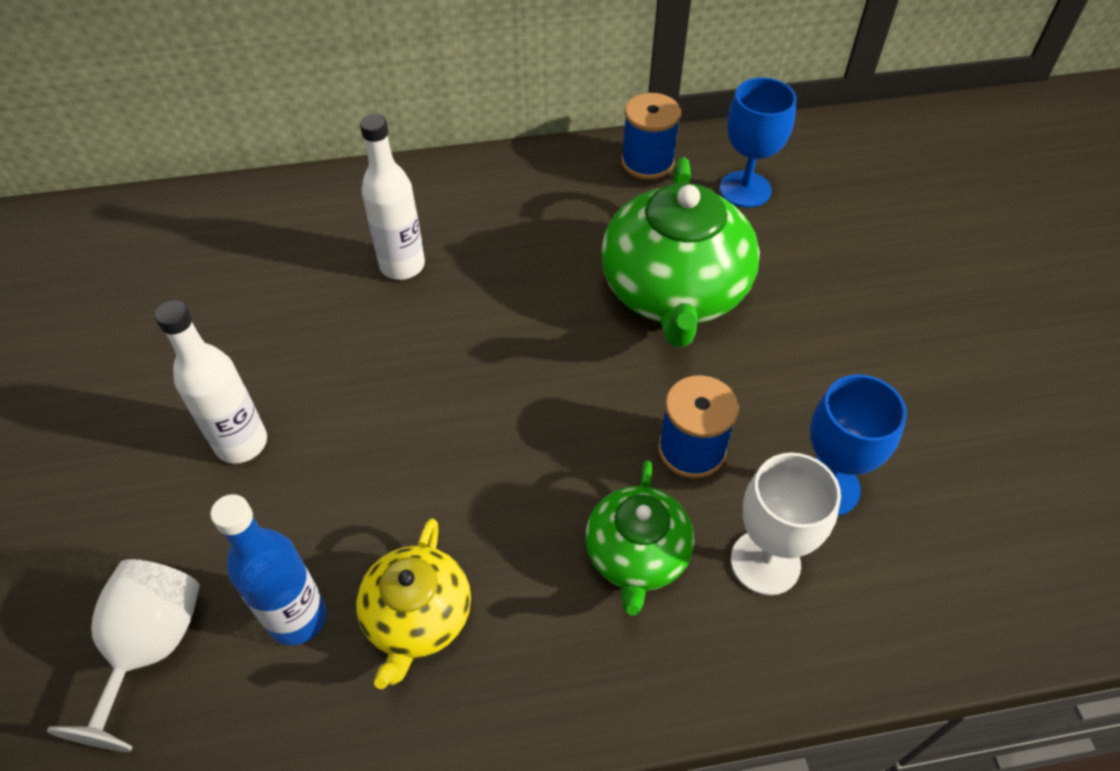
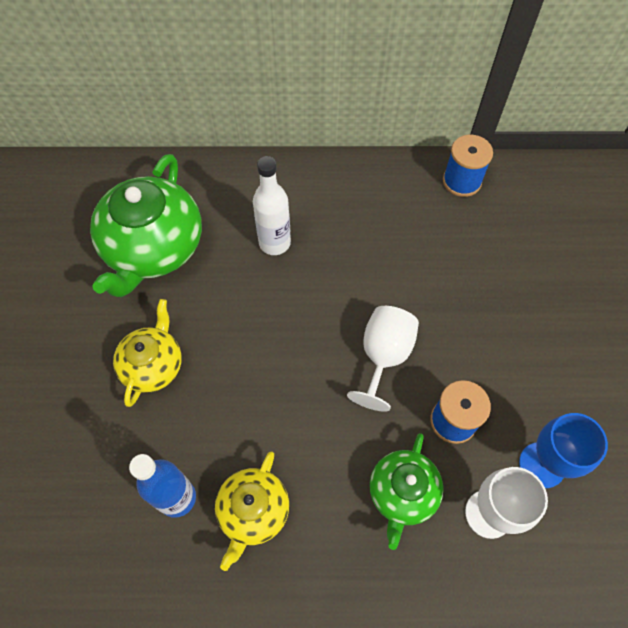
camera: 10 degrees right, 10 degrees up
white goblet [47,559,200,752] -> white goblet moved to [347,306,419,412]
white bottle [155,300,267,464] -> yellow teapot [113,299,182,407]
green teapot [601,157,760,347] -> green teapot moved to [90,154,202,297]
blue goblet [720,78,797,208] -> none

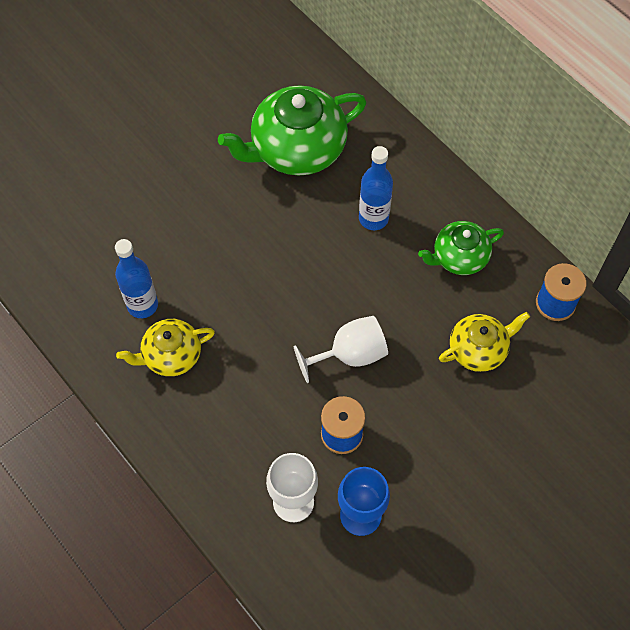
camera: 50 degrees right, 0 degrees up
yellow teapot [113,299,182,407] -> yellow teapot moved to [439,312,530,372]
white bottle [253,156,291,255] -> blue bottle [359,146,393,230]
green teapot [370,433,444,550] -> green teapot moved to [418,221,504,275]

